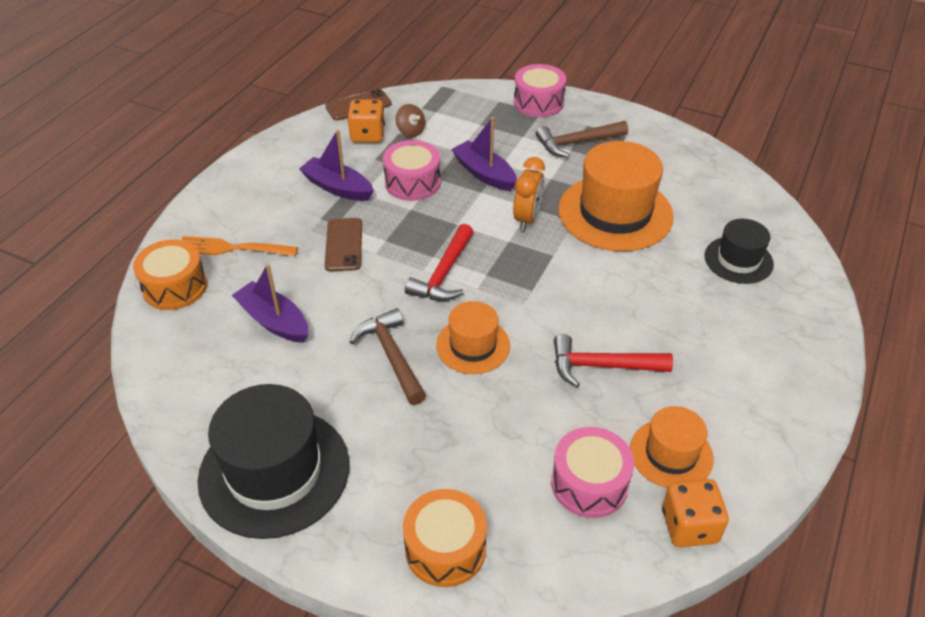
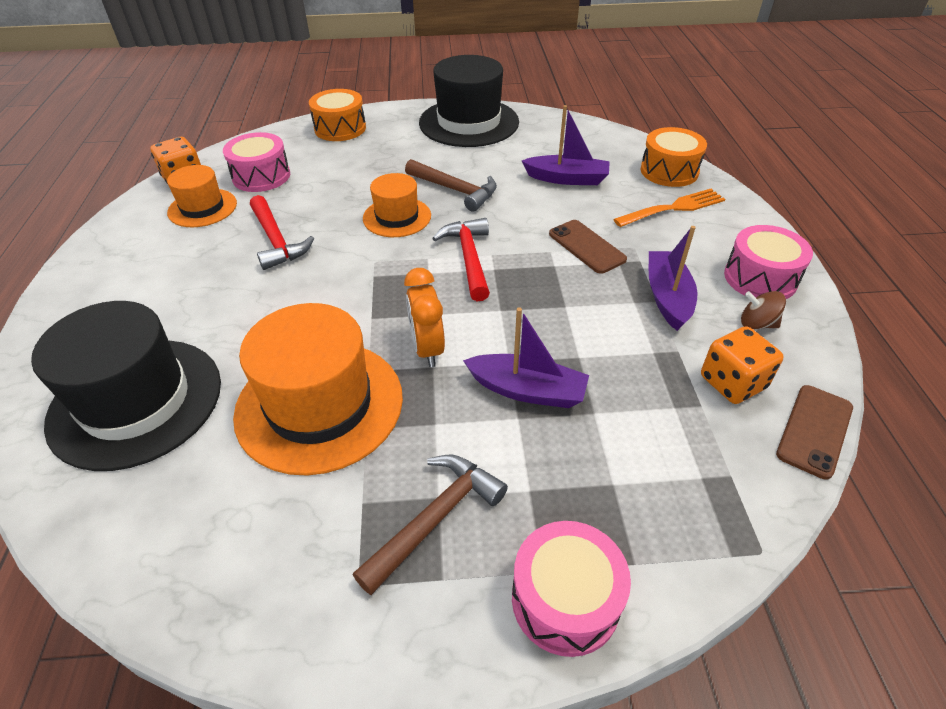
camera: 150 degrees right, 0 degrees up
purple boat [299,130,374,201] -> purple boat turned 90 degrees counterclockwise [649,226,698,331]
pink drum [383,140,441,201] -> pink drum moved to [724,225,813,299]
brown spinning top [396,104,425,137] -> brown spinning top moved to [741,291,786,329]
red hammer [554,334,673,387] -> red hammer turned 90 degrees clockwise [250,195,314,270]
black hat [704,219,774,284] -> black hat [31,301,221,471], size x1.79

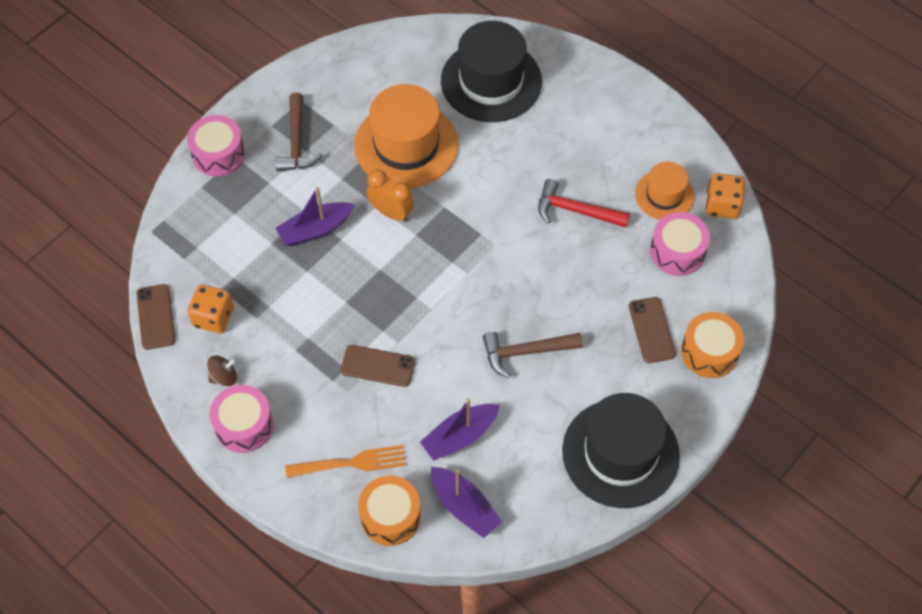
camera: 135 degrees right, 15 degrees up
orange hat [363,173,431,237] -> none
red hammer [432,218,490,301] -> none
orange fork [613,189,725,227] -> orange fork turned 120 degrees counterclockwise [285,445,406,478]
purple boat [649,226,698,331] -> purple boat moved to [431,467,502,538]
none -> brown phone [629,297,676,363]

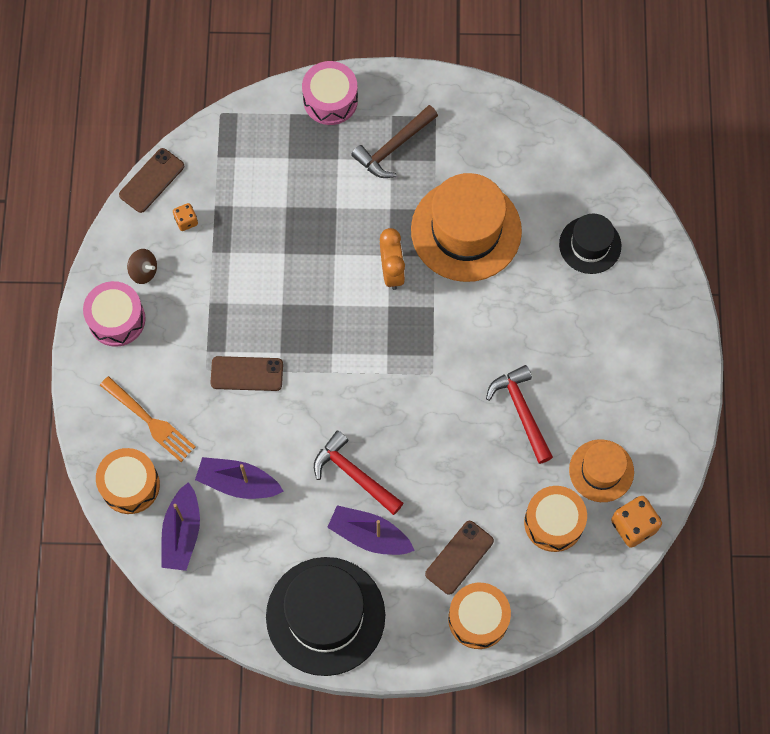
camera: 50 degrees right, 10 degrees up
orange dice [188,284,234,333] -> orange dice [173,203,198,231], size x0.56
purple boat [276,187,355,246] -> purple boat moved to [327,505,415,555]
brown phone [341,345,415,387] -> brown phone turned 60 degrees counterclockwise [210,356,283,391]
black hat [441,21,542,122] -> black hat [559,214,621,274], size x0.56
brown hammer [483,332,583,378] -> red hammer [314,430,403,515]
pink drum [650,212,710,276] -> orange drum [524,486,587,552]

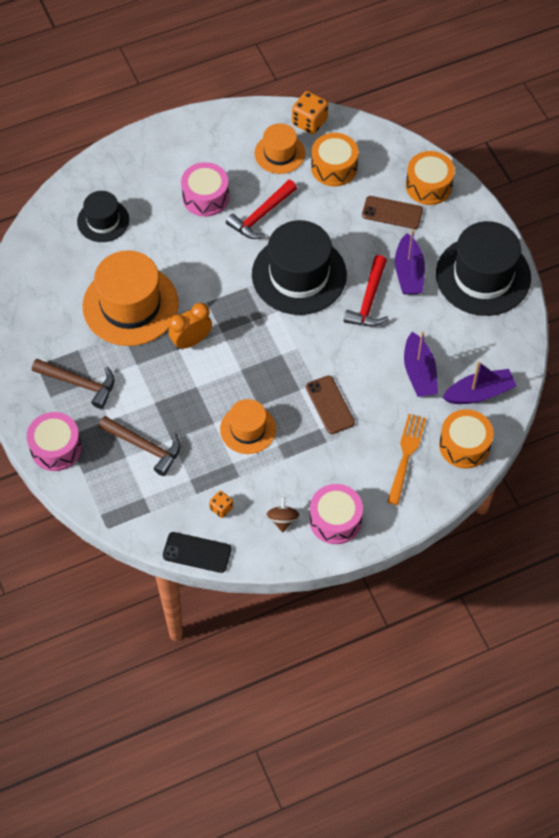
camera: 115 degrees left, 10 degrees down
brown phone [119,148,184,213] -> black phone [163,532,232,573]
none -> brown hammer [99,416,181,476]
none -> pink drum [181,162,229,217]
none -> orange hat [220,399,276,454]
none -> black hat [252,220,347,315]

